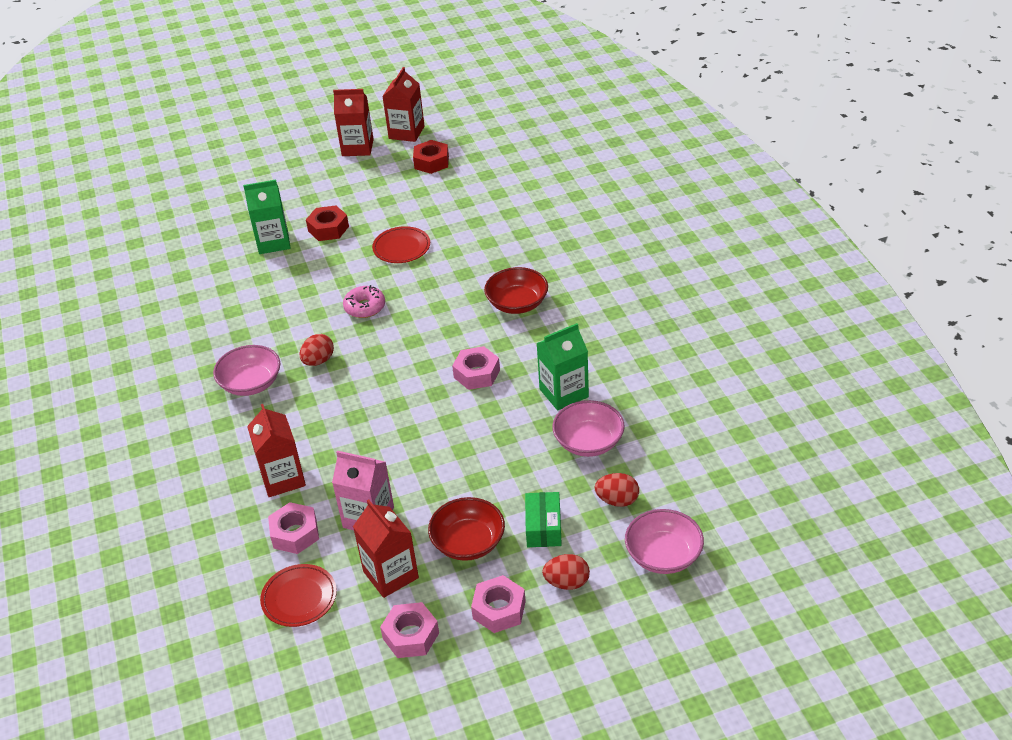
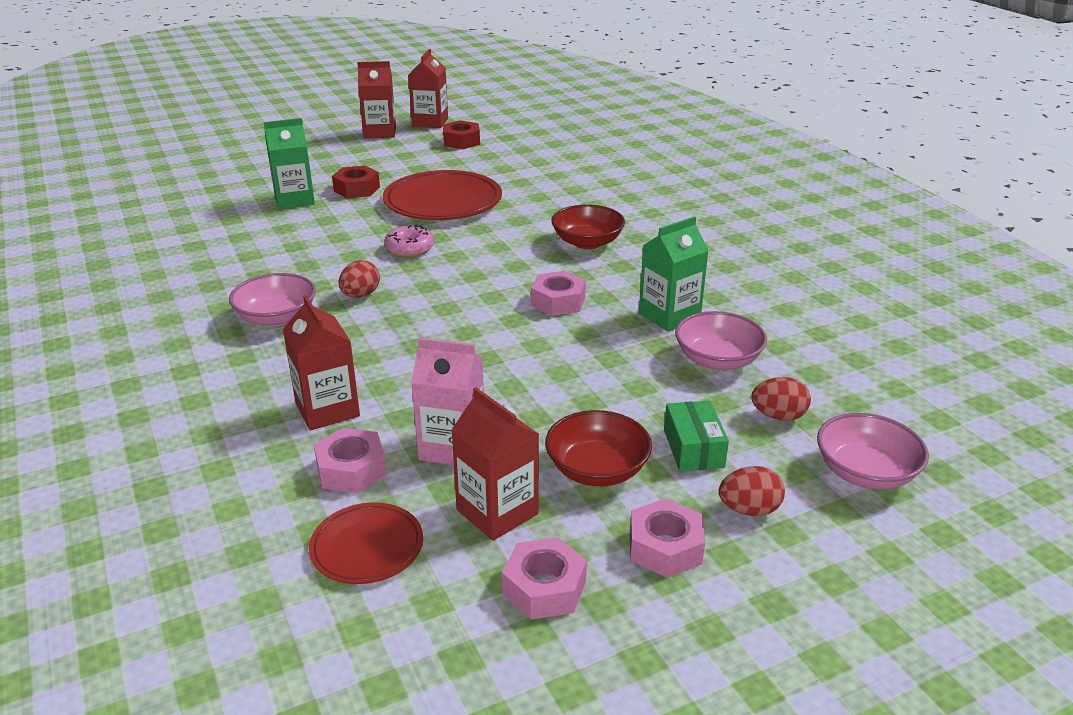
camera: 10 degrees left, 10 degrees down
red plate [372,226,430,263] -> red plate [383,170,502,220], size x1.81

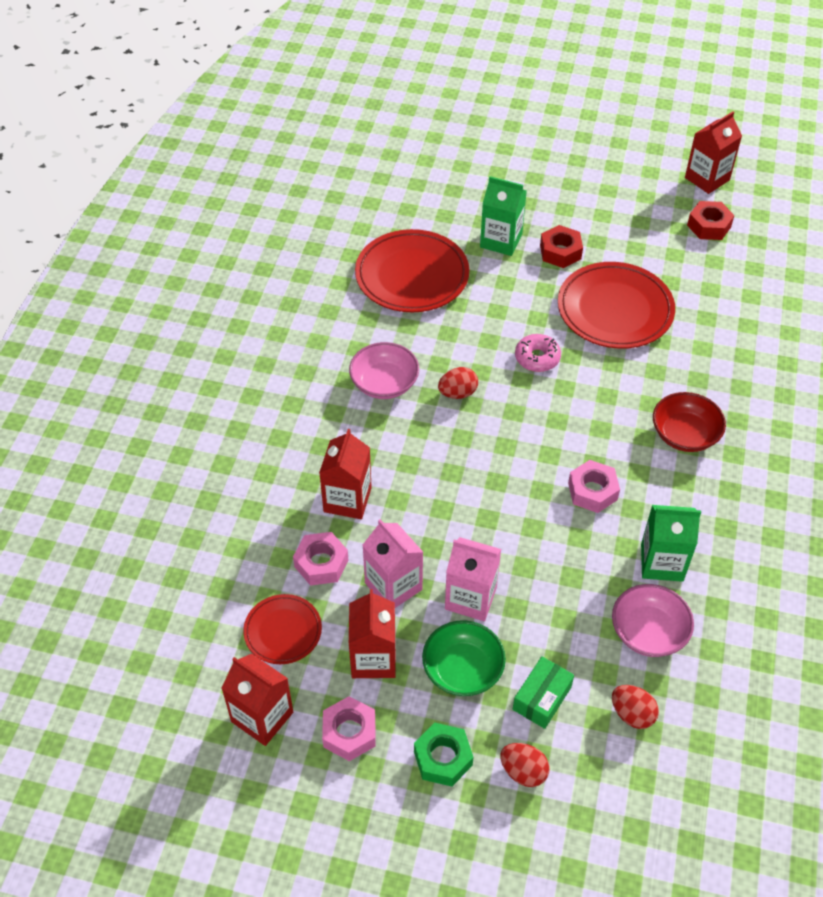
camera: 40 degrees right, 20 degrees up
red carton [357,61,396,138] -> red carton moved to [221,654,293,746]
red bowl [545,410,652,486] -> green bowl [422,620,506,696]
pink nut [630,498,705,578] -> green nut [414,723,473,787]
pink bowl [817,413,929,490] -> none
none -> red plate [355,229,469,312]
none -> pink carton [445,537,501,621]

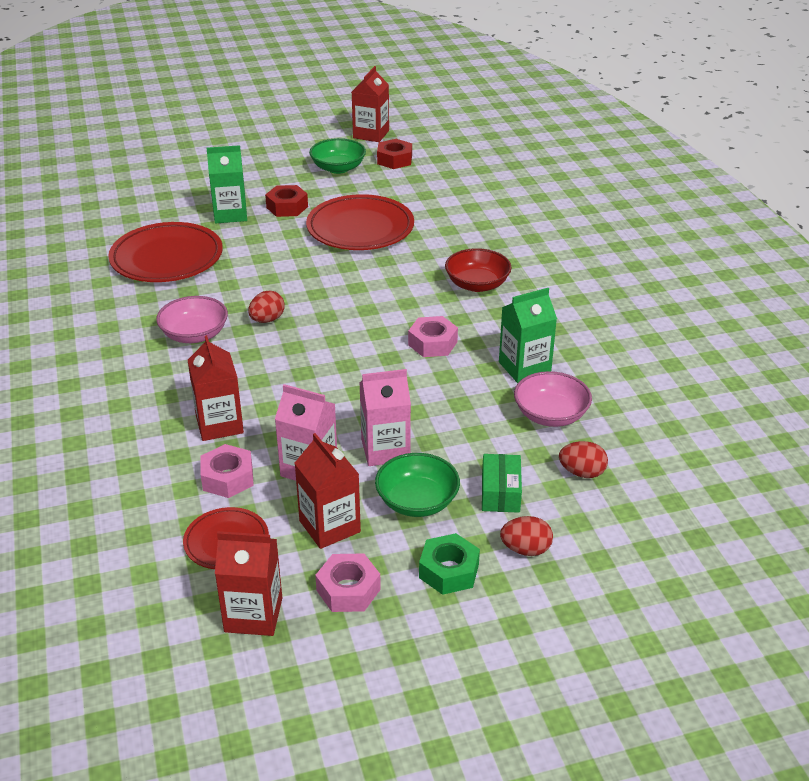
camera: 30 degrees left, 15 degrees down
pink donut [515,334,561,372] -> none
none -> green bowl [309,138,366,174]

